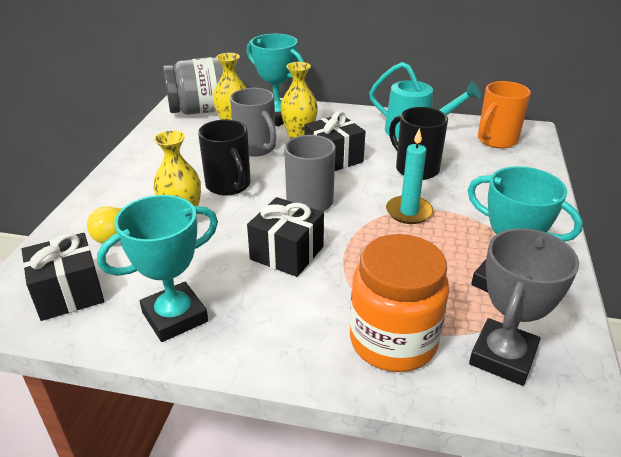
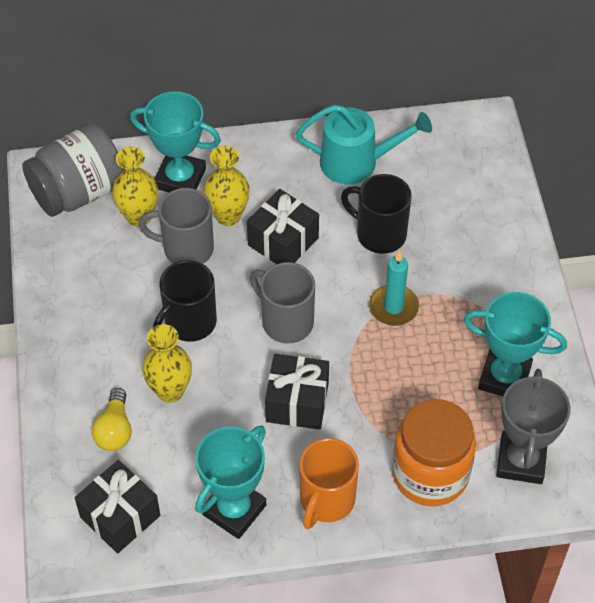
camera: 20 degrees left, 20 degrees up
black mug [198,119,251,196] -> black mug turned 90 degrees clockwise [153,260,217,342]
grey mug [230,88,276,157] -> grey mug turned 150 degrees clockwise [139,188,214,264]
orange mug [478,81,531,148] -> orange mug moved to [299,438,359,529]

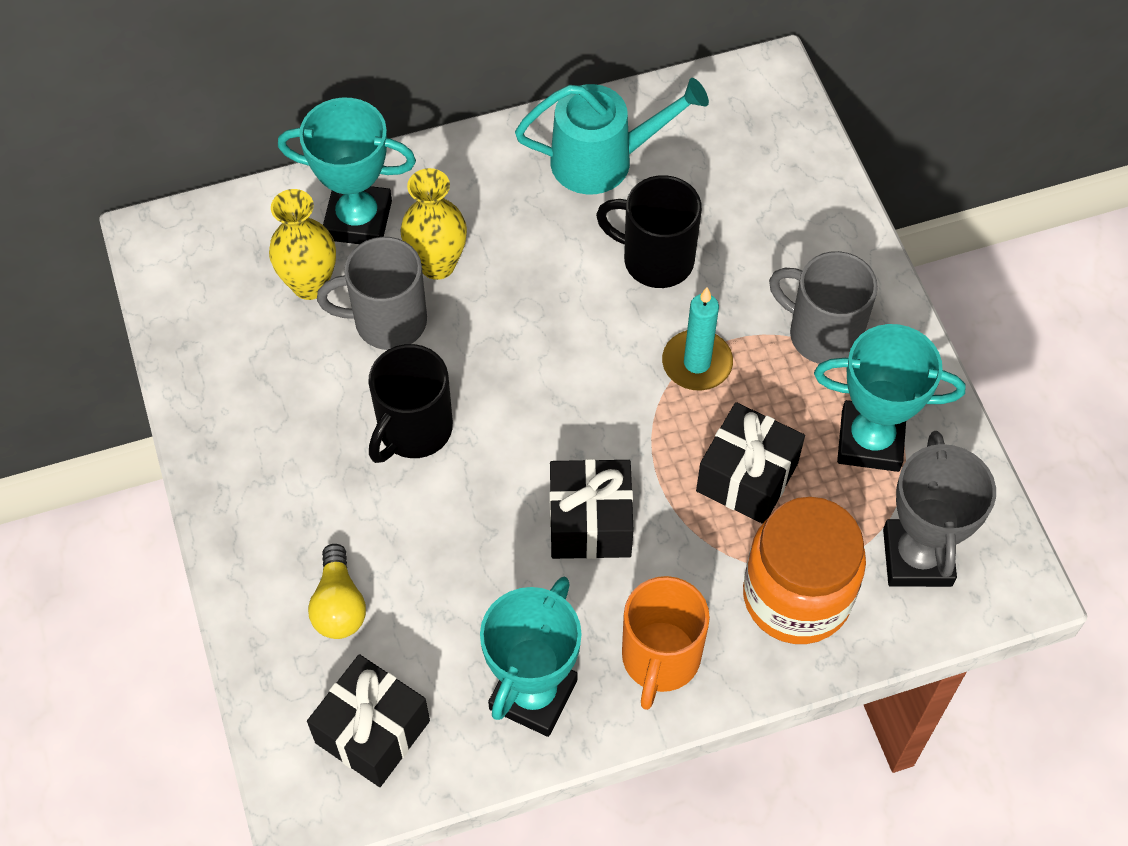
camera: 10 degrees left, 5 degrees up
grey jar [22,124,124,217] -> none
yellow vase [142,324,192,403] -> none
black gift [247,189,319,264] -> black gift moved to [696,402,805,524]
grey mug [250,262,315,344] -> grey mug moved to [769,251,878,364]

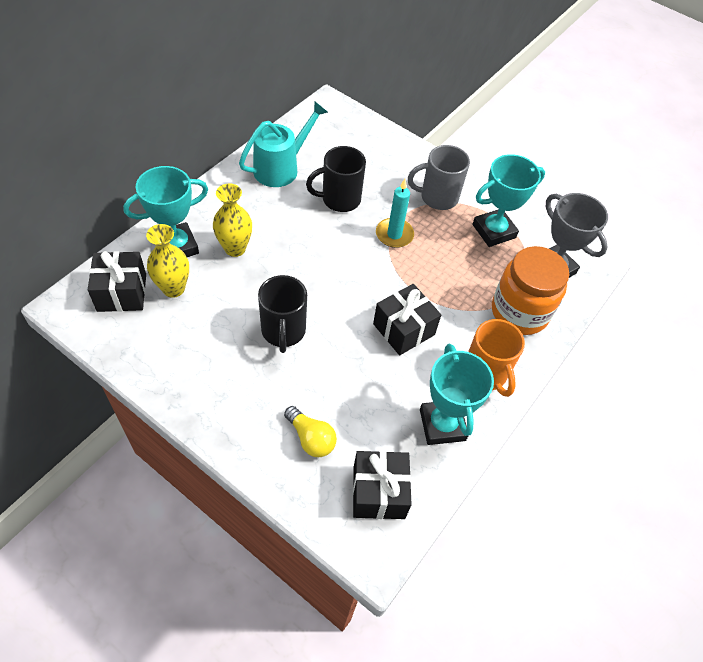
camera: 40 degrees left, 5 degrees down
grey mug [317,237,427,350] -> none
black gift [696,402,805,524] -> black gift moved to [88,251,146,312]

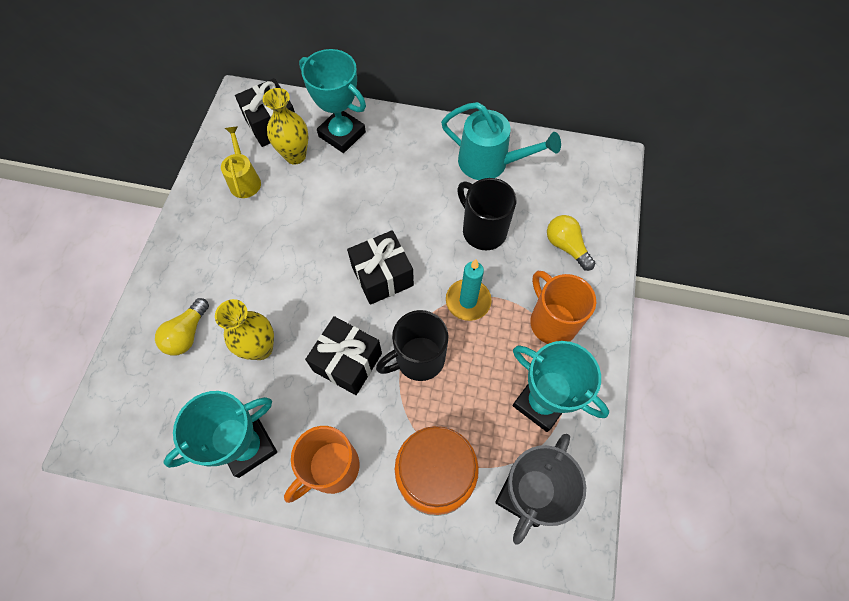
camera: 70 degrees right, 10 degrees up
yellow vase [213,184,252,257] -> yellow vase moved to [215,299,274,360]
black mug [258,275,307,353] -> black mug moved to [376,310,448,381]
black gift [353,451,412,519] -> black gift moved to [347,230,414,305]
grey mug [408,145,470,210] -> orange mug [530,271,596,344]
none -> yellow watering can [221,127,261,198]
none -> yellow light bulb [547,215,595,271]

